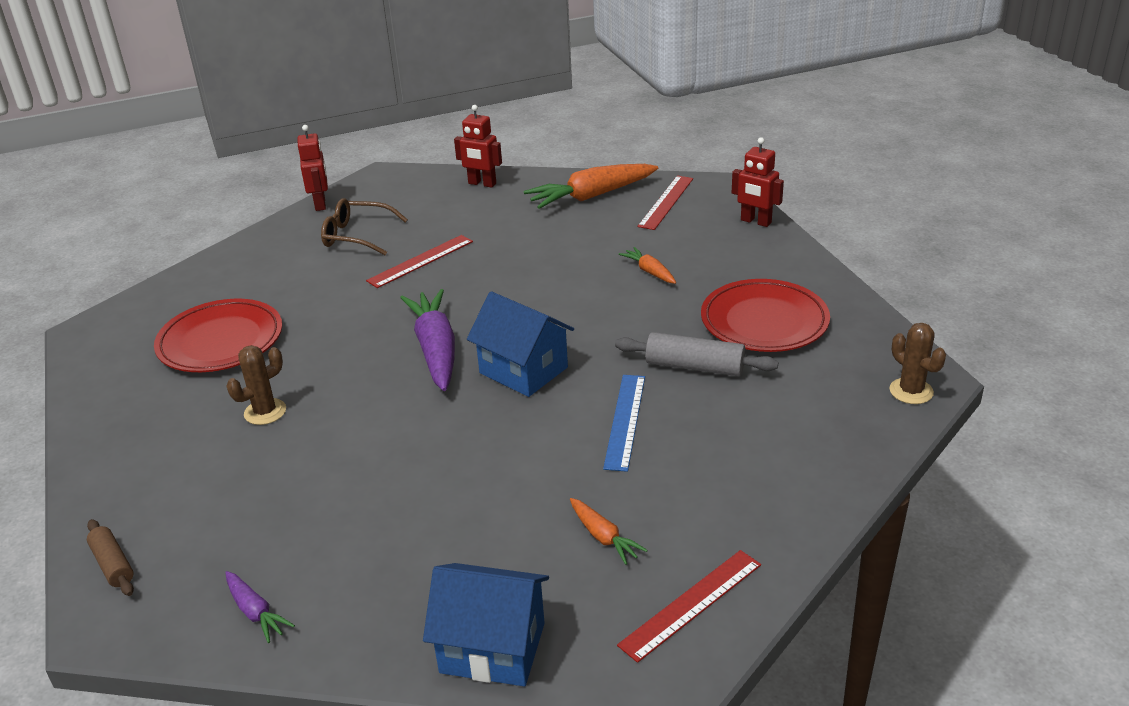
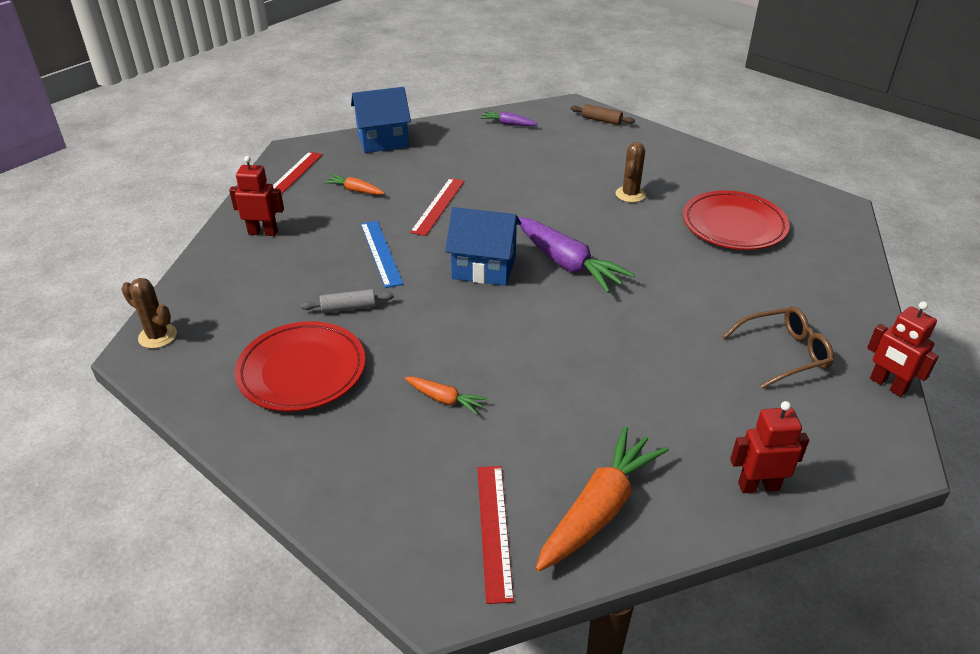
camera: 150 degrees right, 5 degrees up
red ruler [366,235,473,288] -> red ruler moved to [410,178,465,236]
grey rolling pin [615,332,778,376] -> grey rolling pin [301,289,394,313], size x0.64
red robot [732,137,784,227] -> red robot moved to [229,156,284,236]

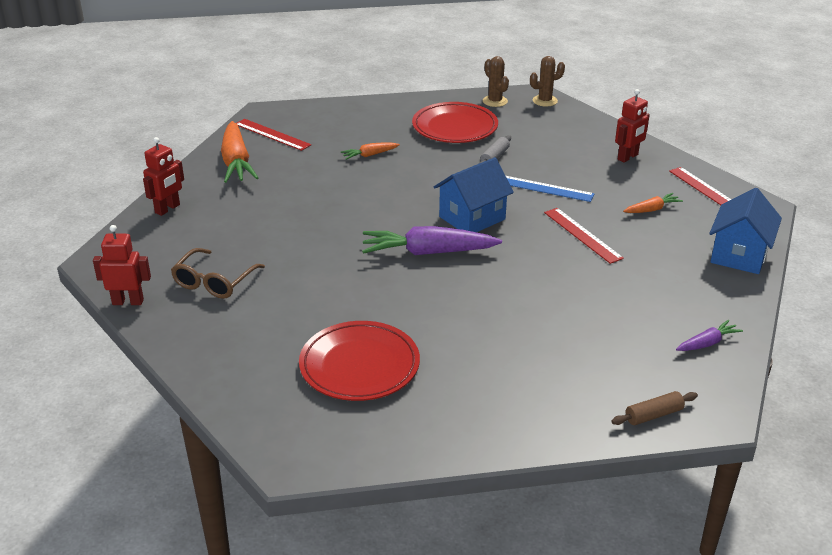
camera: 130 degrees right, 5 degrees down
brown cactus [616,142,646,202] -> brown cactus moved to [483,56,509,107]

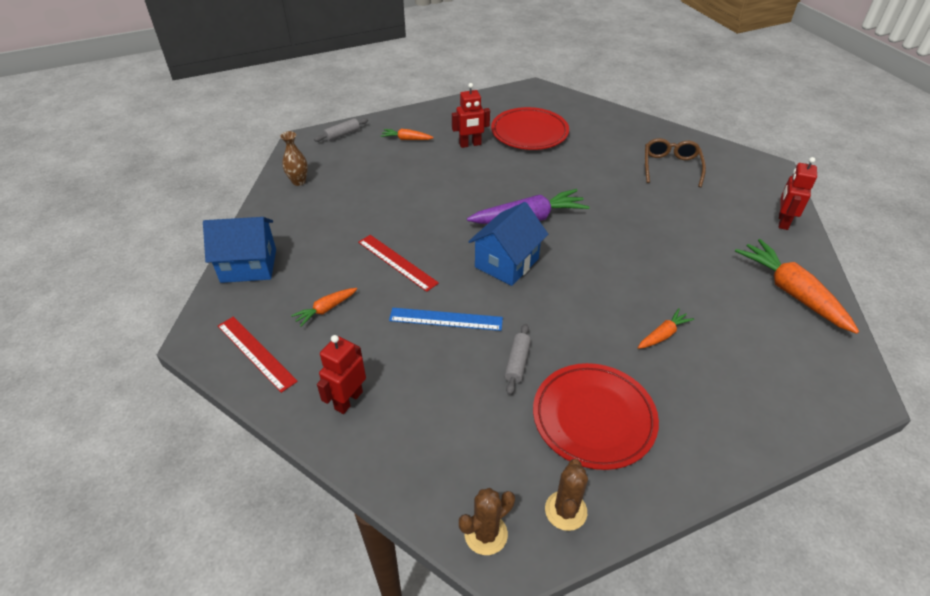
camera: 165 degrees right, 10 degrees up
red robot [93,225,151,305] -> red robot moved to [452,83,490,148]
red ruler [236,119,311,151] -> none
brown cactus [483,56,509,107] -> brown cactus turned 60 degrees clockwise [545,459,588,531]
brown rolling pin [611,391,698,425] -> grey rolling pin [314,118,368,142]
purple carrot [676,320,743,351] -> brown vase [280,131,308,186]
blue house [709,188,782,274] -> blue house turned 75 degrees clockwise [203,217,276,283]
none -> orange carrot [381,129,434,140]

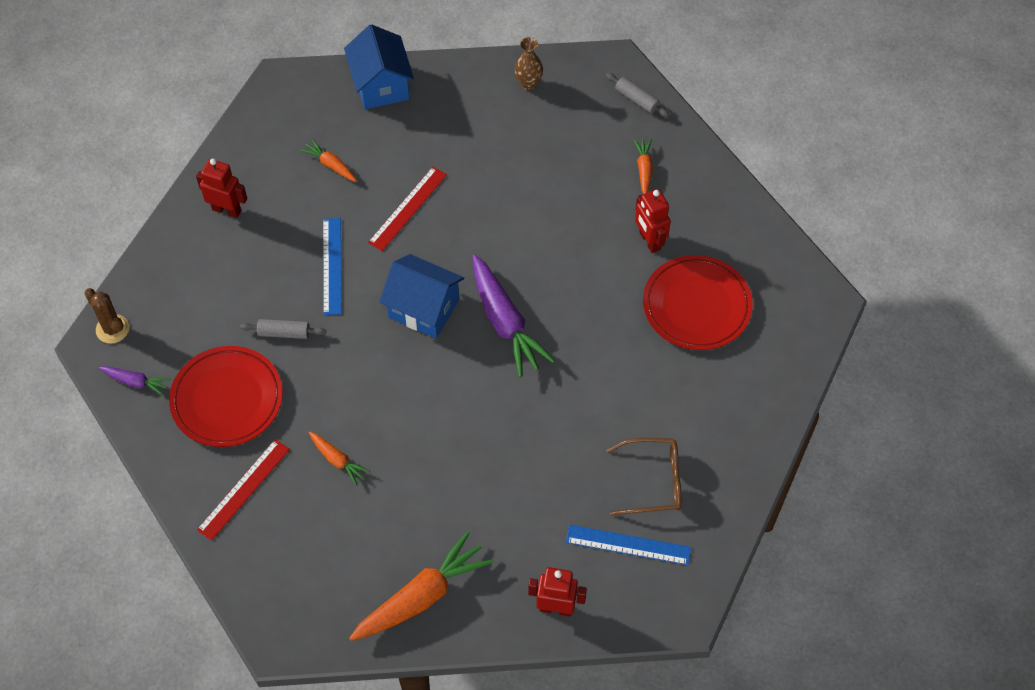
camera: 80 degrees right, 15 degrees up
red ruler [218,316,298,393] -> red ruler moved to [197,439,290,541]
brown cactus [545,459,588,531] -> purple carrot [98,366,171,396]
none -> blue ruler [566,525,691,565]

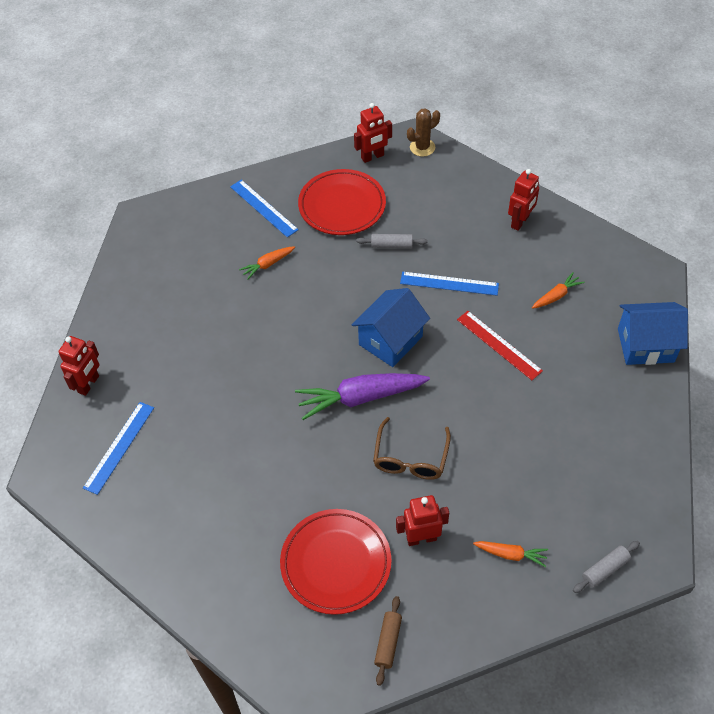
camera: 105 degrees right, 5 degrees down
purple carrot [98,366,171,396] -> red robot [354,103,392,163]
red ruler [197,439,290,541] -> blue ruler [230,180,299,238]
grey rolling pin [240,319,326,339] -> grey rolling pin turned 75 degrees clockwise [357,234,428,248]
orange carrot [349,531,493,641] -> none
brown vase [515,37,543,91] -> none
brown glasses [606,438,681,516] -> brown glasses moved to [373,417,451,480]
none -> brown rolling pin [374,596,402,686]

